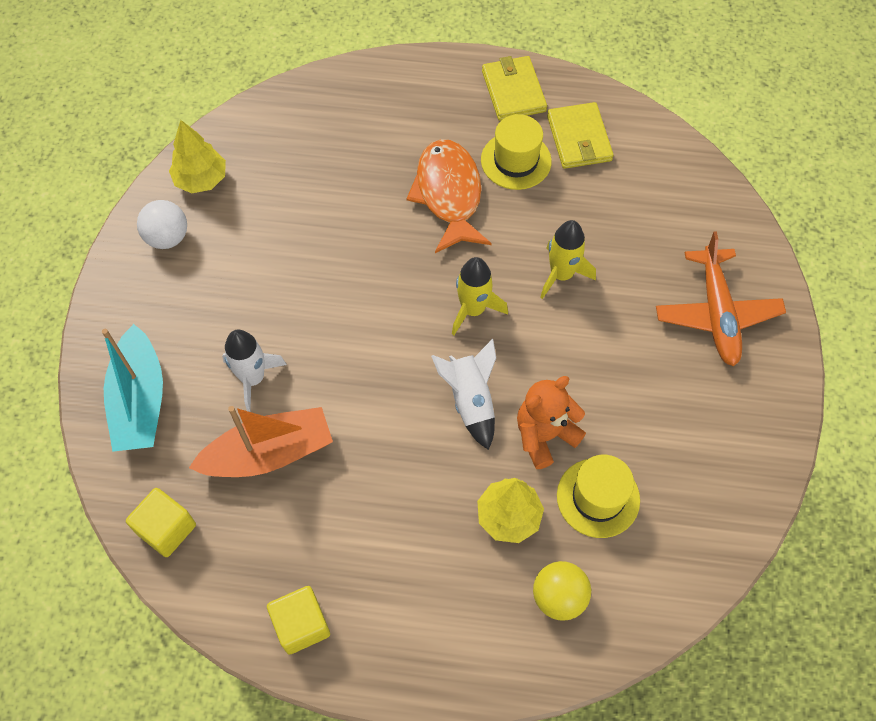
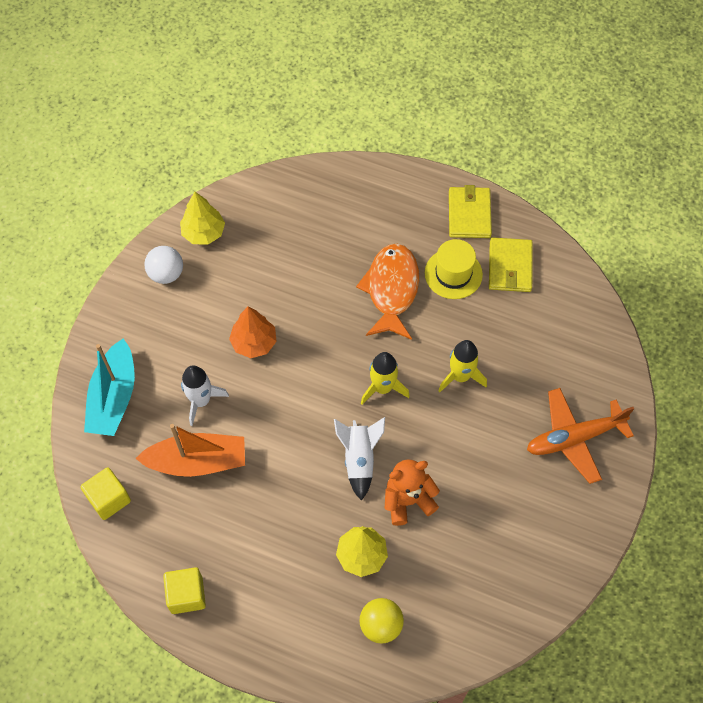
camera: 15 degrees right, 0 degrees up
yellow hat [557,455,640,538] -> none
orange plane [656,231,786,366] -> orange plane turned 60 degrees clockwise [527,388,634,484]
none -> orange tree [229,306,277,358]

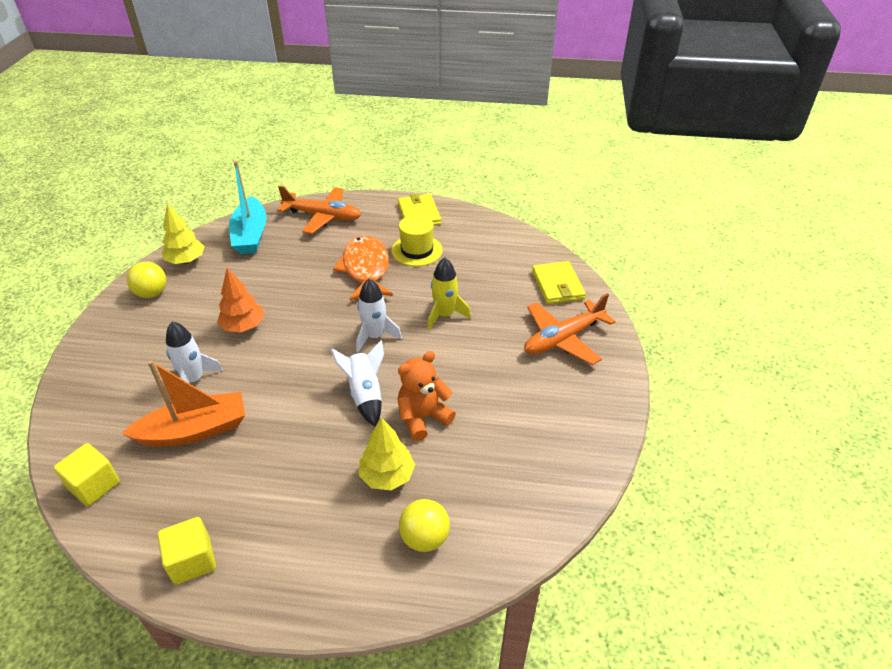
camera: 15 degrees left, 20 degrees down
turquoise boat [84,338,135,436] -> turquoise boat moved to [229,161,267,254]
white ball [144,246,183,284] -> yellow ball [127,262,166,298]
yellow rocket [361,352,410,405] -> white rocket [356,278,402,352]
yellow wallet [489,237,533,292] -> yellow wallet moved to [532,261,586,304]
none -> orange plane [277,186,361,234]

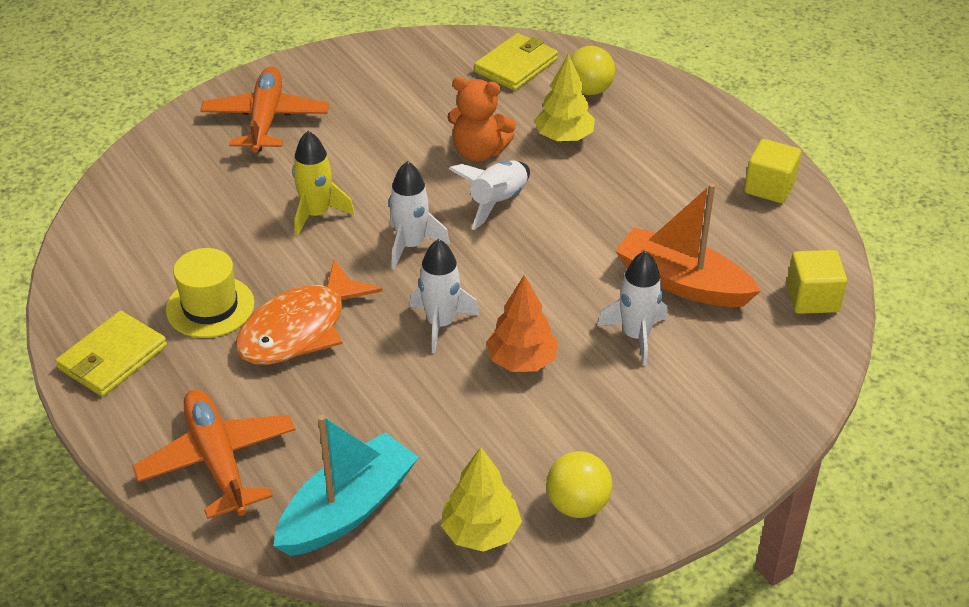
camera: 130 degrees left, 0 degrees up
orange plane [524,293,616,365] -> orange plane turned 105 degrees counterclockwise [200,66,329,153]
yellow wallet [532,261,586,304] -> yellow wallet moved to [474,33,558,91]
none -> white rocket [410,239,480,353]

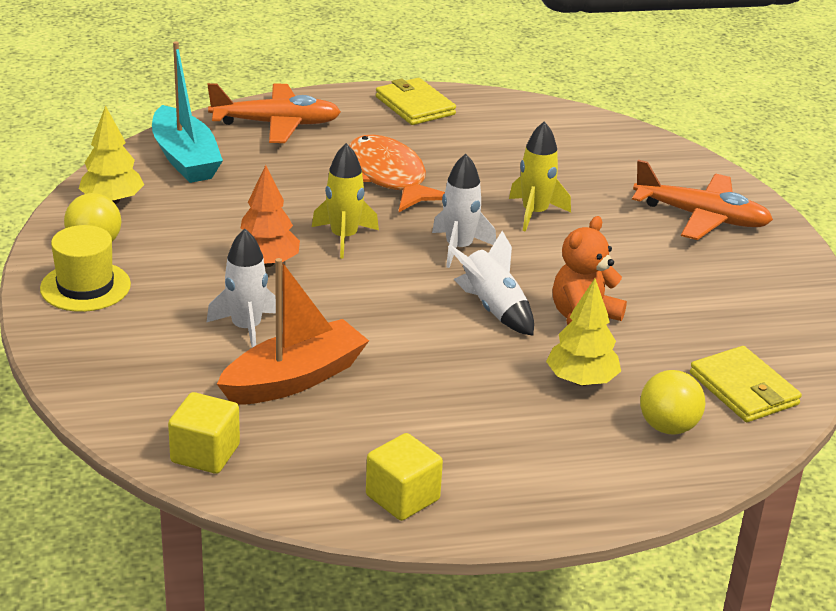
camera: 110 degrees right, 10 degrees down
yellow hat [166,248,255,338] -> yellow hat moved to [40,225,131,312]
white rocket [410,239,480,353] -> yellow rocket [312,143,379,259]

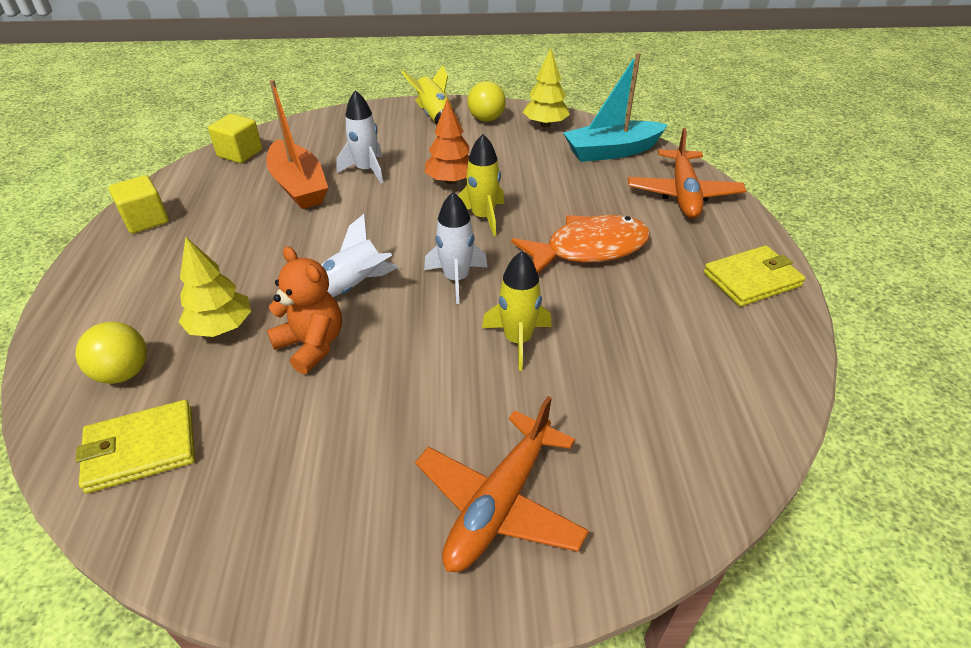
camera: 100 degrees right, 10 degrees up
yellow hat [40,225,131,312] -> yellow rocket [402,65,455,124]

